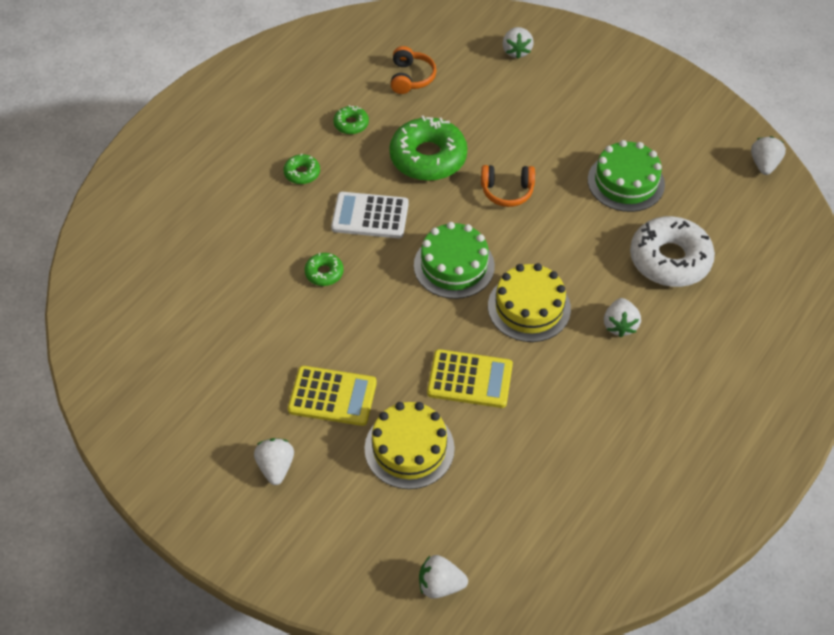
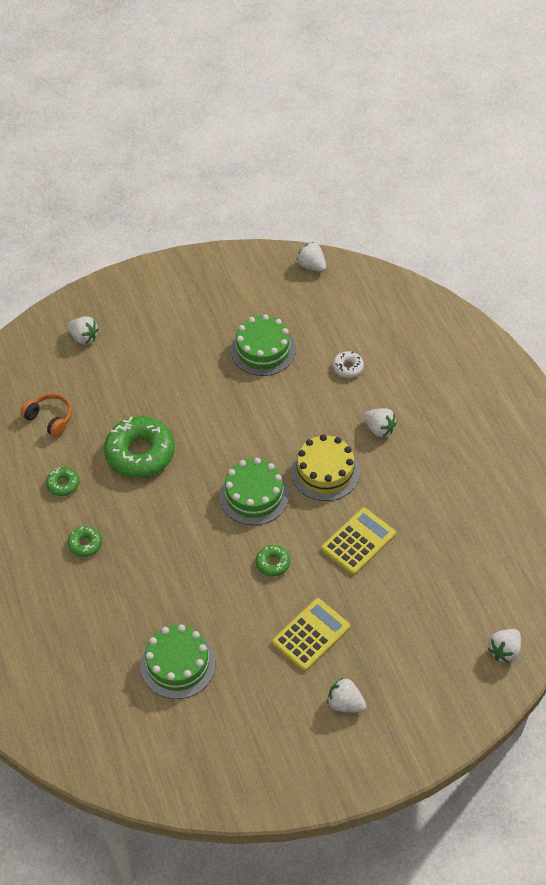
camera: 55 degrees left, 0 degrees up
green donut [305,253,344,286] -> green donut moved to [256,545,290,577]
white calculator [331,192,409,238] -> none
yellow cake [364,402,455,489] -> none
orange headphones [481,165,535,207] -> none
white donut [630,216,715,287] -> white donut [332,351,364,378], size x0.47
none -> green cake [140,624,216,699]

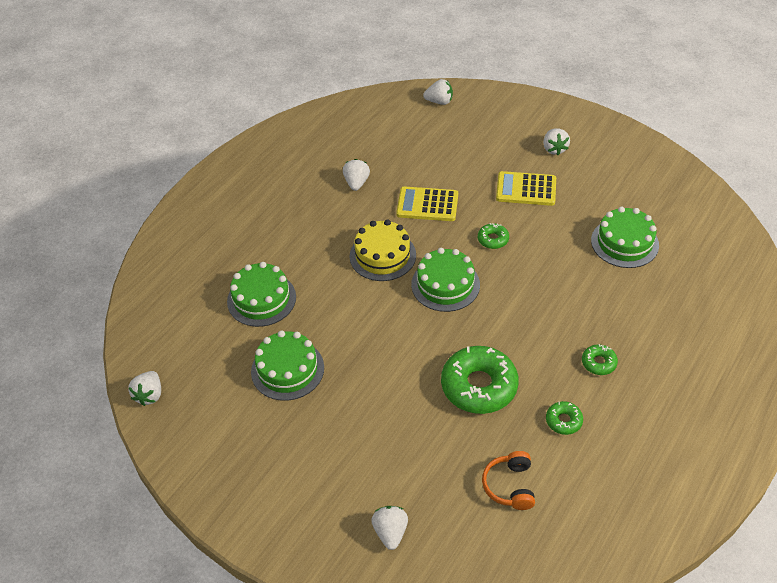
camera: 125 degrees left, 5 degrees down
white donut [332,351,364,378] -> green cake [227,262,296,327]
white strawberry [363,408,397,437] -> white strawberry moved to [343,159,370,191]

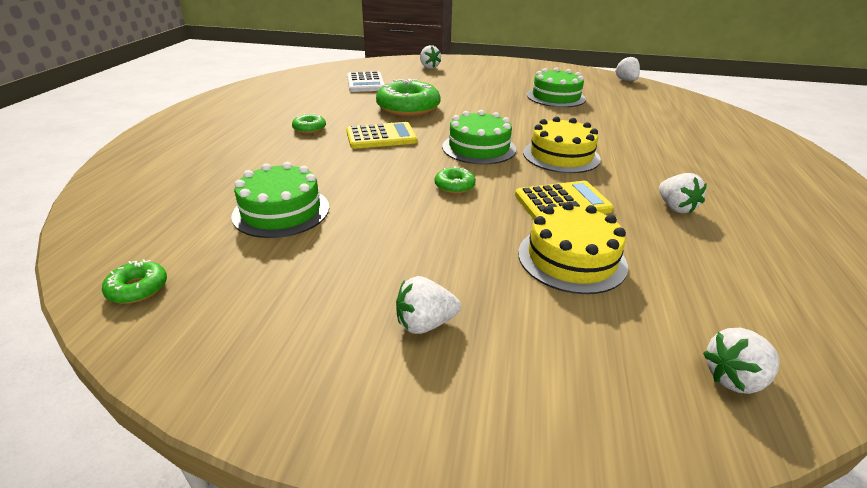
camera: 155 degrees right, 15 degrees down
green cake [227,262,296,327] -> none
orange headphones [482,451,535,510] -> white calculator [347,71,385,92]
yellow calculator [496,171,556,206] -> yellow calculator moved to [346,122,417,149]
white strawberry [543,128,570,155] -> white strawberry turned 75 degrees counterclockwise [396,276,461,334]
green donut [546,401,583,435] -> green donut moved to [102,259,167,304]
none -> yellow cake [518,202,628,294]

